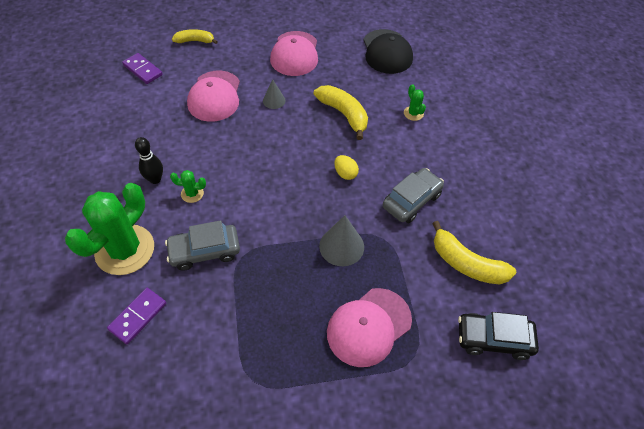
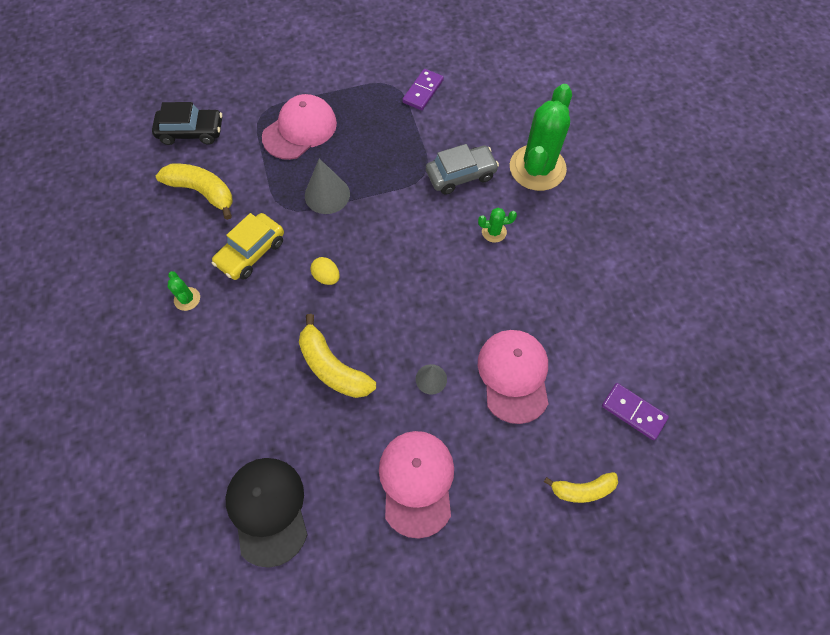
camera: 175 degrees right, 10 degrees up
purple domino [107,288,166,344] -> purple domino moved to [402,69,444,110]
black bowling pin [135,137,163,184] -> none
grey car [383,168,444,223] -> yellow car [212,213,284,280]
green cactus [404,84,426,121] -> green cactus moved to [167,271,200,311]

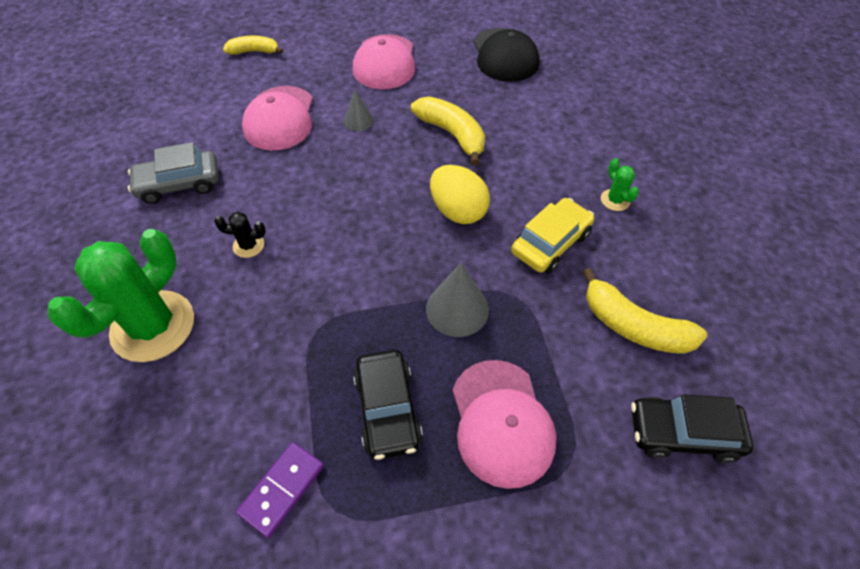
camera: 175 degrees left, 10 degrees down
pink cap [262,94,337,160] -> pink cap turned 60 degrees counterclockwise [453,360,557,489]
yellow egg [310,257,340,285] -> yellow egg [430,165,490,224], size x1.76
grey car [426,144,499,195] -> grey car moved to [128,142,219,204]
green cactus [478,208,517,243] -> black cactus [214,212,266,258]
purple domino [602,383,669,440] -> none
none -> black car [353,350,423,460]

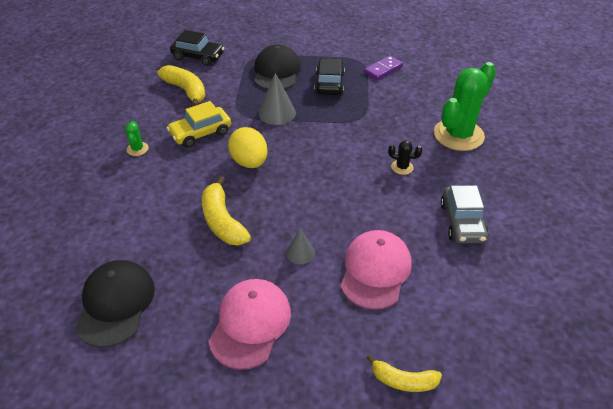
camera: 165 degrees left, 10 degrees down
grey car [128,142,219,204] -> grey car turned 90 degrees clockwise [441,185,489,243]
pink cap [453,360,557,489] -> black cap [255,44,301,90]

